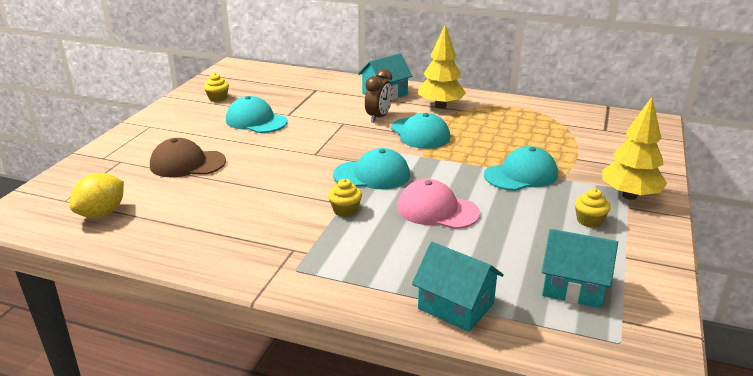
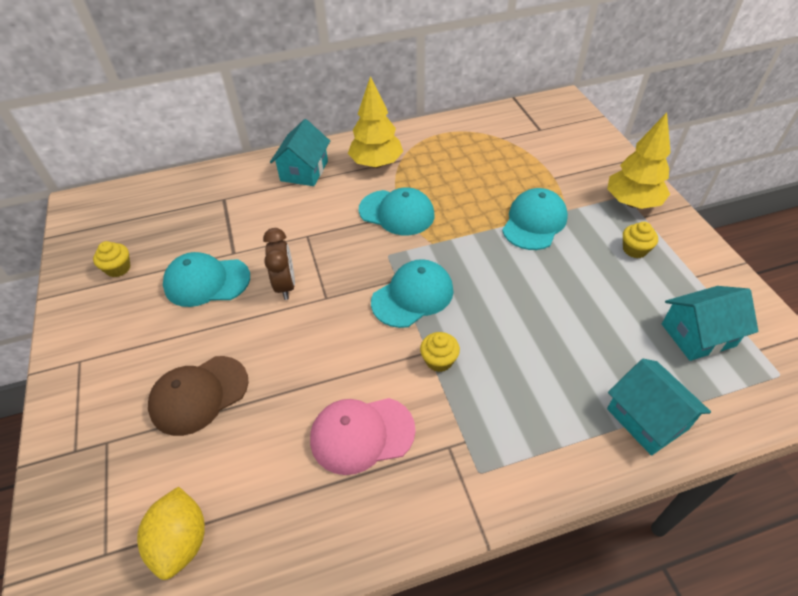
camera: 35 degrees left, 20 degrees up
brown clock [365,69,393,123] -> brown clock moved to [263,228,295,300]
pink cap [397,179,480,229] -> pink cap moved to [310,398,416,475]
turquoise house [412,242,504,332] -> turquoise house turned 60 degrees clockwise [607,359,711,456]

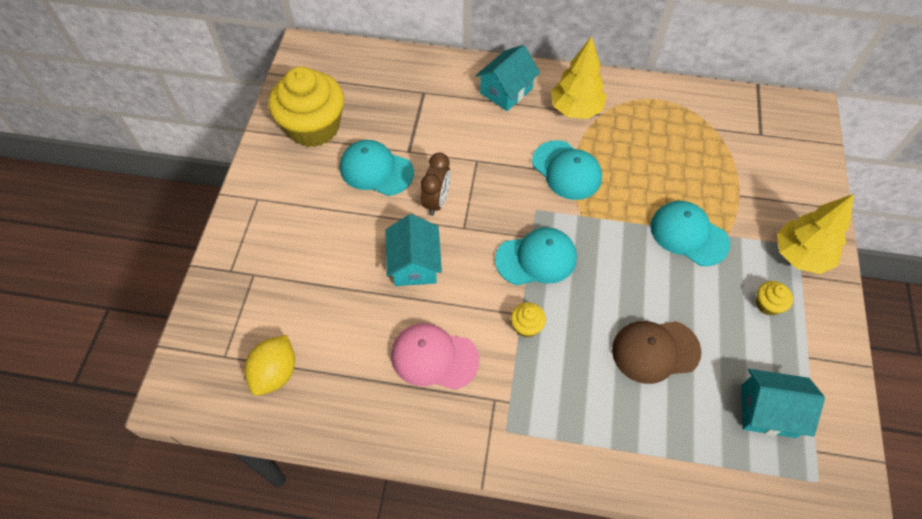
camera: 25 degrees right, 10 degrees up
yellow cupcake [93,241,131,277] -> yellow cupcake [268,67,344,147], size x2.44
brown cap [148,356,248,436] -> brown cap moved to [612,321,701,384]
turquoise cap [502,188,568,250] -> turquoise cap turned 105 degrees counterclockwise [650,201,730,266]
turquoise house [607,359,711,456] -> turquoise house moved to [385,214,442,286]

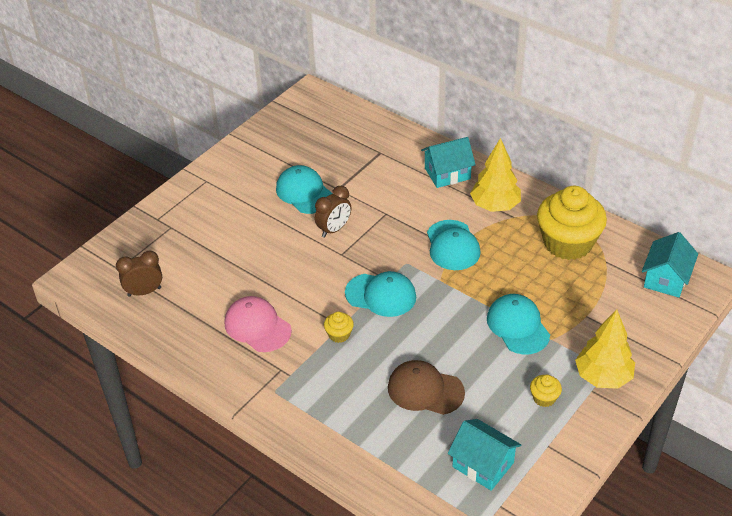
camera: 30 degrees right, 15 degrees down
yellow lemon [245,335,295,396] -> brown clock [116,251,162,297]
yellow cupcake [268,67,344,147] -> yellow cupcake moved to [537,186,607,260]
turquoise house [385,214,442,286] -> turquoise house moved to [642,232,698,298]

